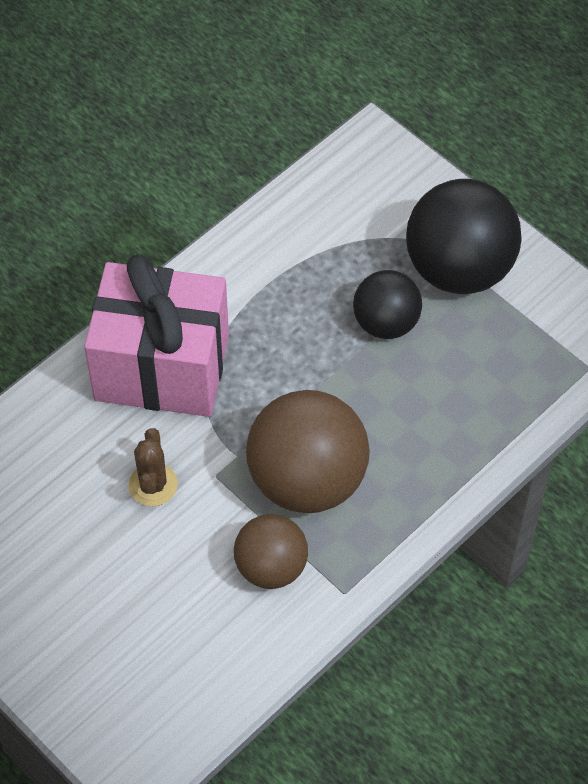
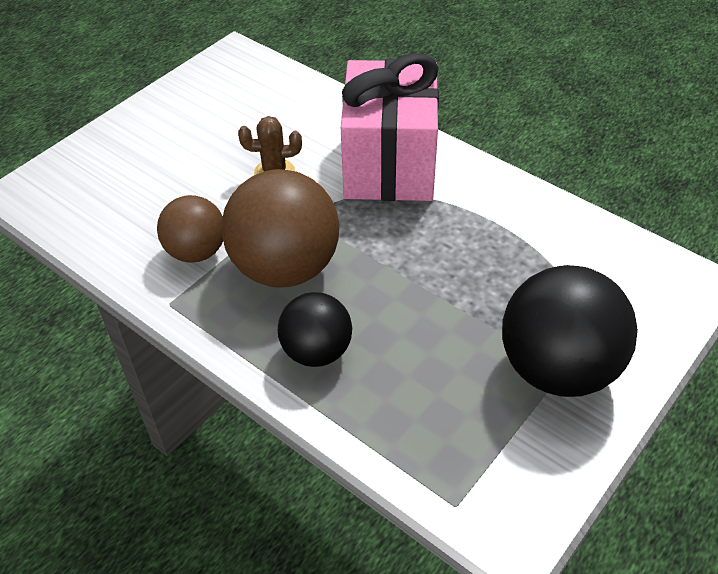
camera: 85 degrees right, 10 degrees down
black ball [353,270,422,339] -> black ball moved to [278,292,352,367]

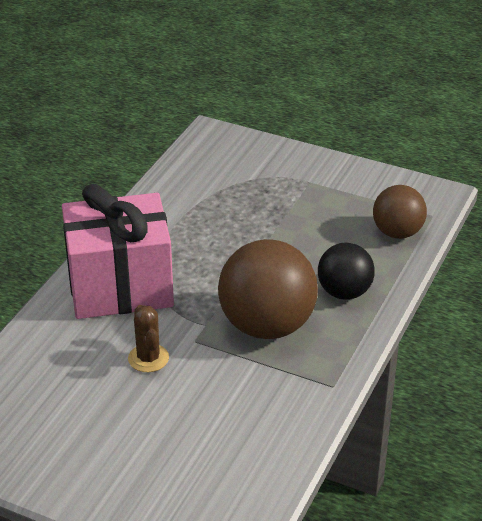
camera: 105 degrees left, 10 degrees down
brown ball [157,195,223,263] -> brown ball moved to [373,185,427,239]
black ball [502,265,638,397] -> none

